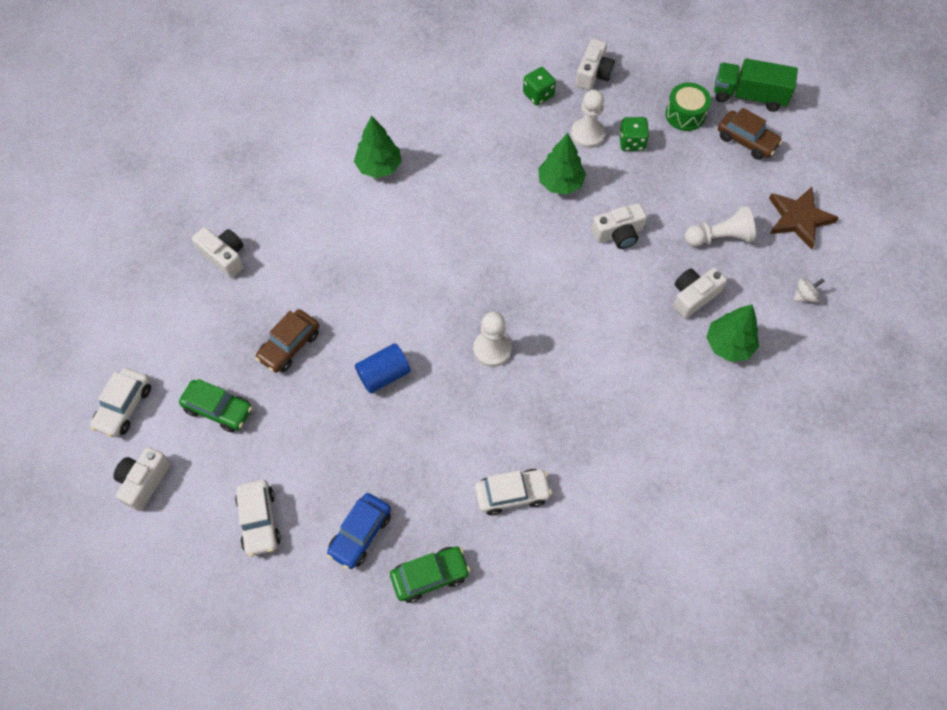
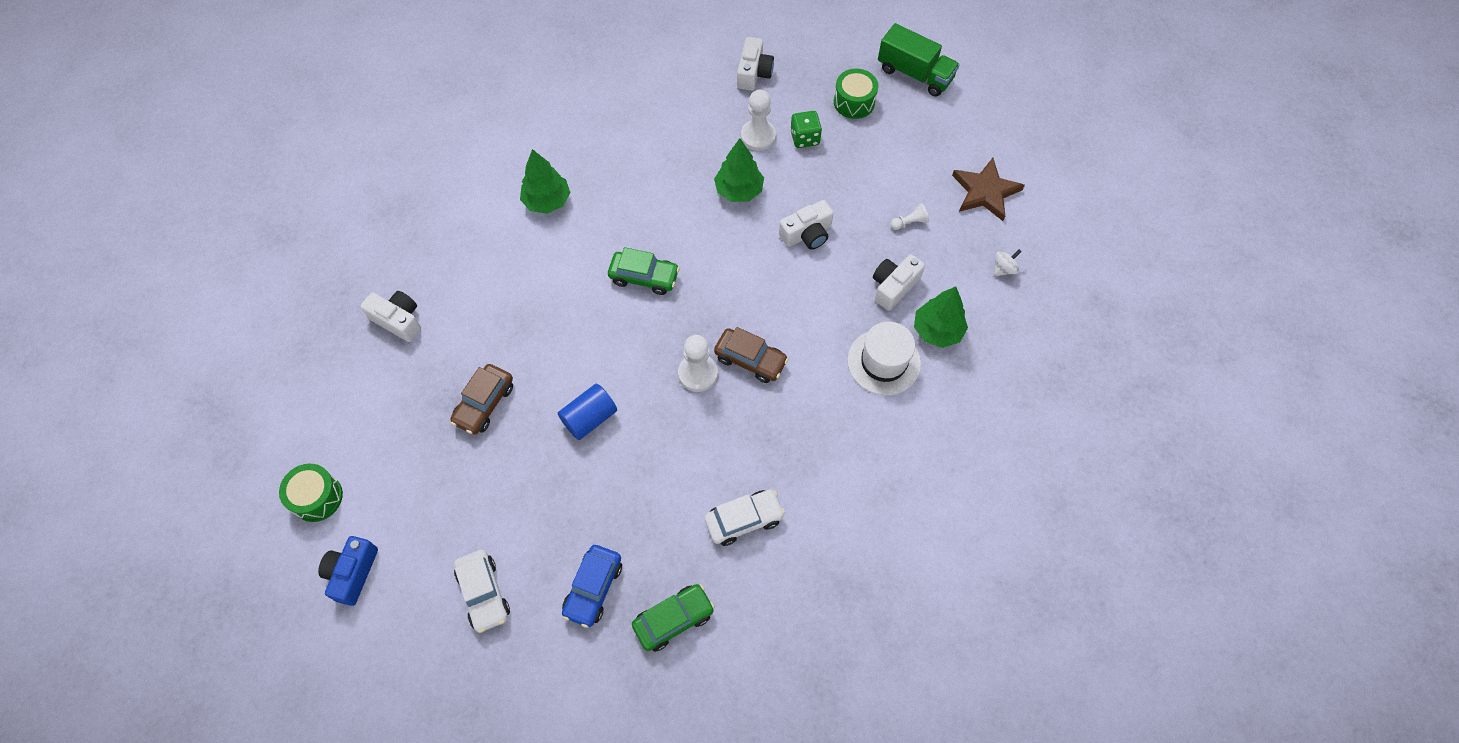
camera: 10 degrees left, 0 degrees up
white car [90,368,151,437] -> green drum [279,464,343,522]
white camera [113,447,171,511] -> blue camera [318,536,378,606]
green car [179,379,252,432] -> green car moved to [608,247,680,295]
green dice [523,67,556,106] -> none
white pawn [685,206,756,247] -> white pawn [891,203,929,230], size x0.54
green truck [714,58,798,112] -> green truck turned 150 degrees counterclockwise [878,23,960,97]
brown car [718,107,783,160] -> brown car moved to [714,327,789,383]
none -> white hat [847,322,921,395]

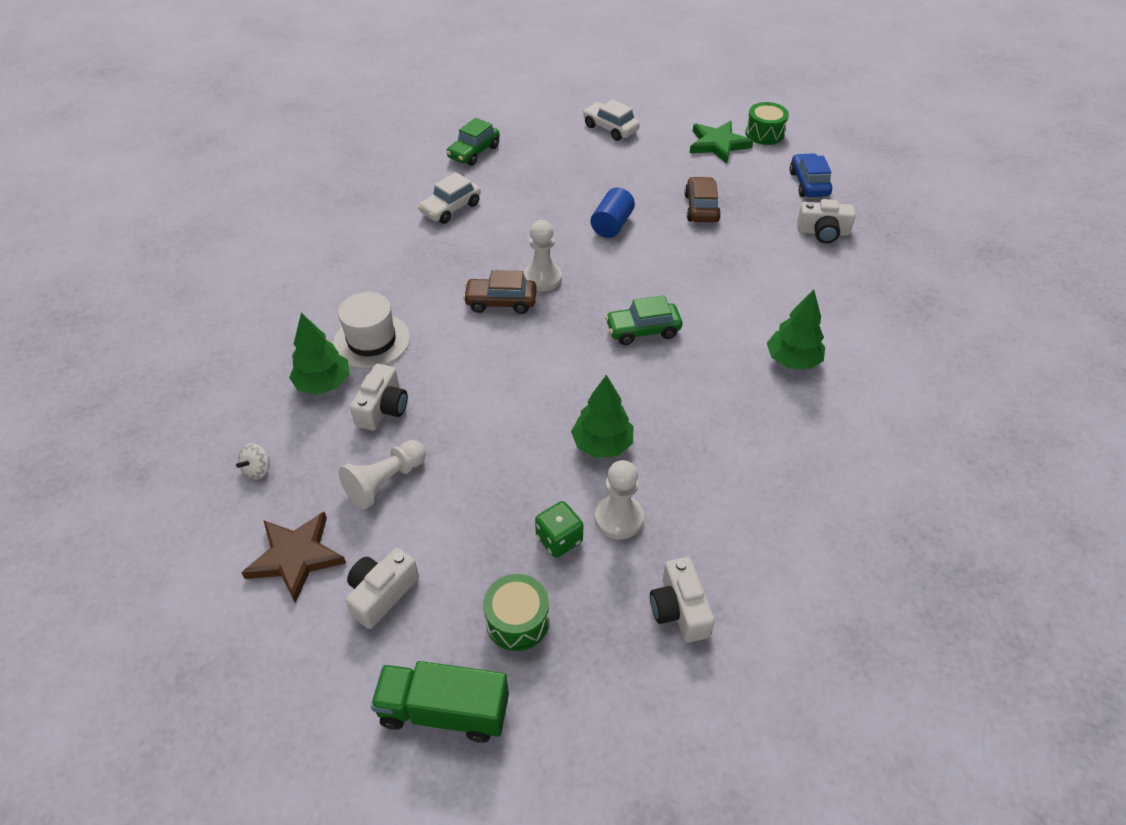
camera: 155 degrees right, 15 degrees down
blue camera [318,536,378,606] -> none
blue car [562,545,622,628] -> blue car moved to [790,153,832,197]
white camera [779,200,834,250] -> white camera moved to [346,548,419,629]
white pawn [891,203,929,230] -> white pawn [338,440,426,510], size x1.84
none -> green star [690,121,753,164]

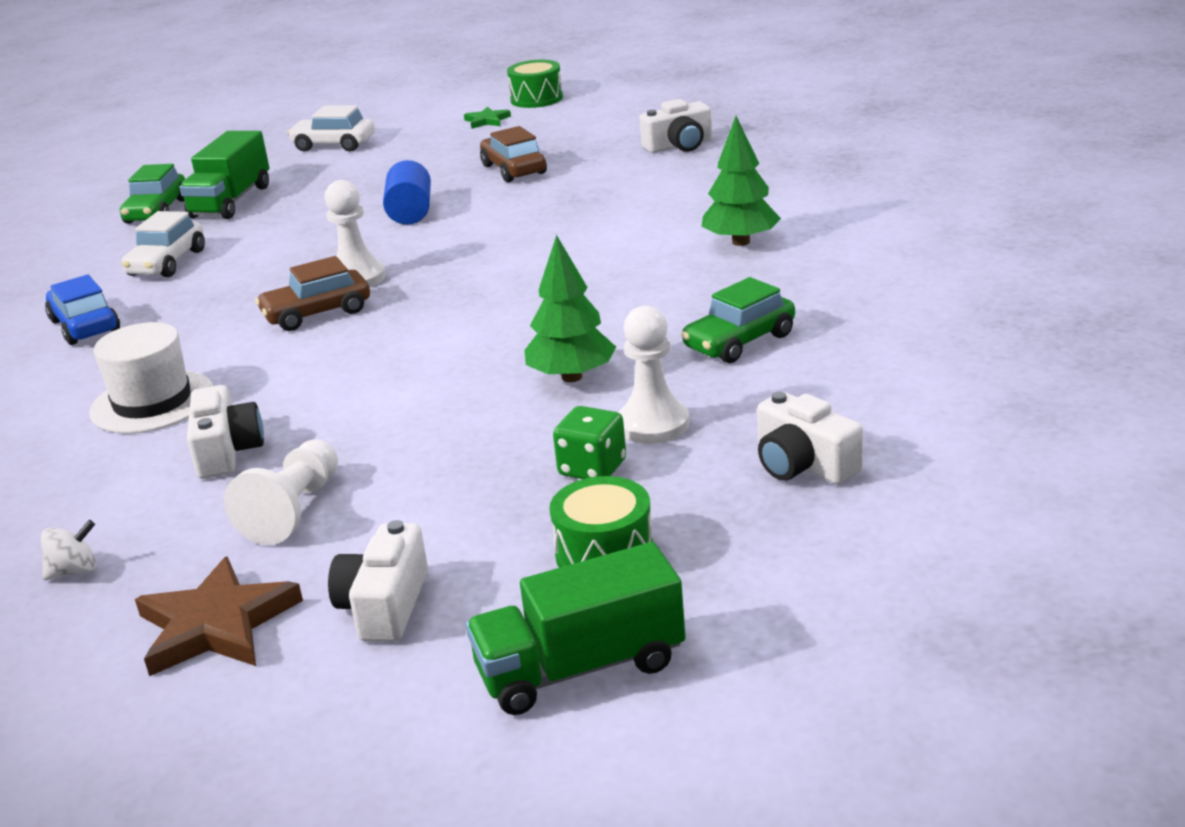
camera: 25 degrees left, 20 degrees down
white spinning top [236,443,270,480] -> white spinning top turned 120 degrees counterclockwise [41,520,96,580]
green tree [289,313,350,395] -> none
green car [605,295,682,345] -> green car moved to [681,277,795,363]
green star [690,121,753,164] -> green star [464,107,511,129], size x0.53
blue car [790,153,832,197] -> blue car moved to [45,275,120,345]
none -> green truck [179,131,269,219]

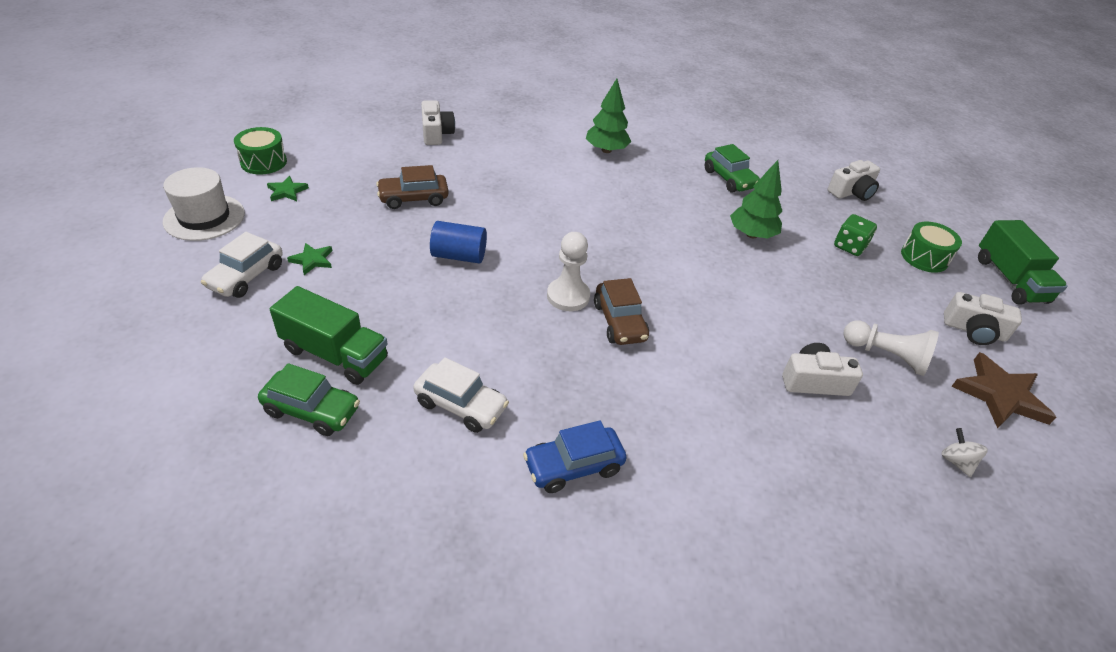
camera: 85 degrees left, 15 degrees up
white hat [89,322,213,434] -> white hat moved to [163,167,245,241]
white pawn [618,305,689,444] -> none
none -> green star [287,243,332,275]

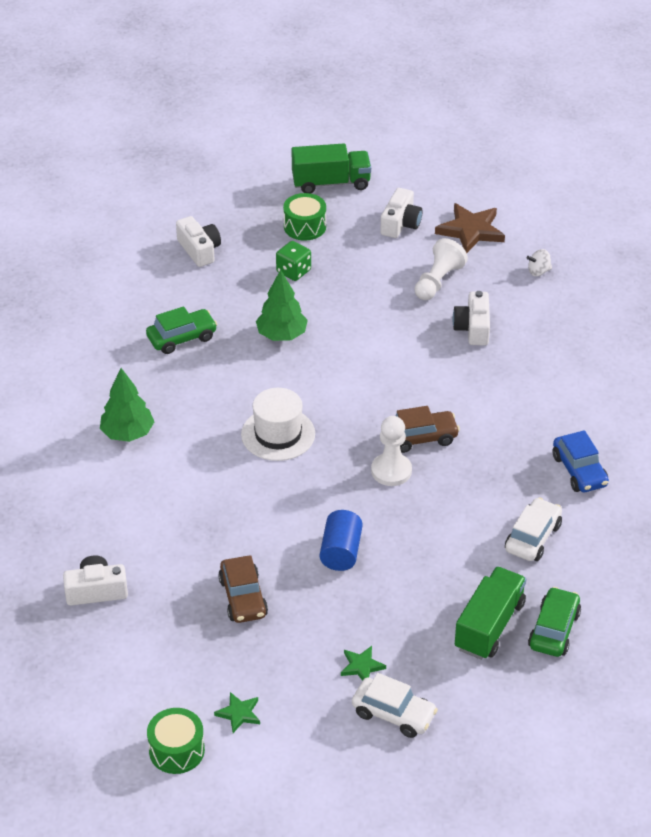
camera: 85 degrees left, 0 degrees up
white hat [163,167,245,241] -> white hat moved to [241,388,315,461]

